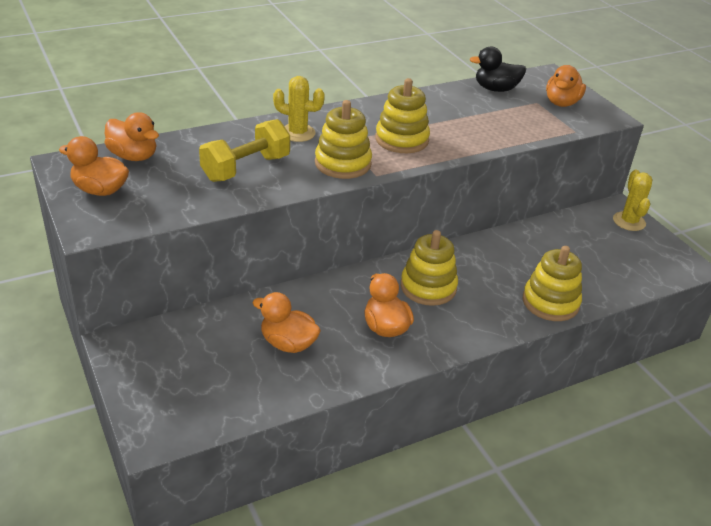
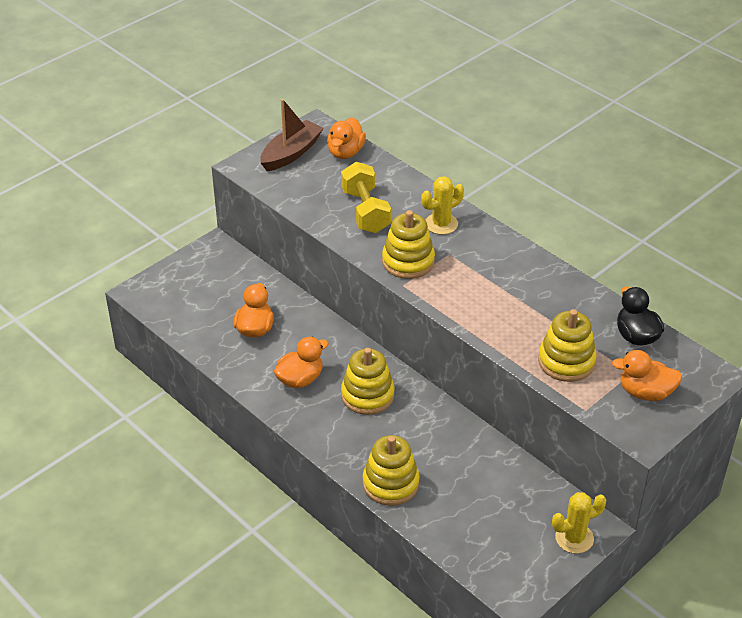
camera: 75 degrees right, 5 degrees up
orange duck [59,136,129,196] -> brown boat [260,99,323,171]
yellow dumbbell [199,119,290,182] -> yellow dumbbell turned 45 degrees clockwise [341,162,391,233]
yellow cactus [273,76,325,142] -> yellow cactus turned 60 degrees clockwise [421,176,464,235]
yellow stacking toy [375,78,430,153] -> yellow stacking toy moved to [538,309,597,382]

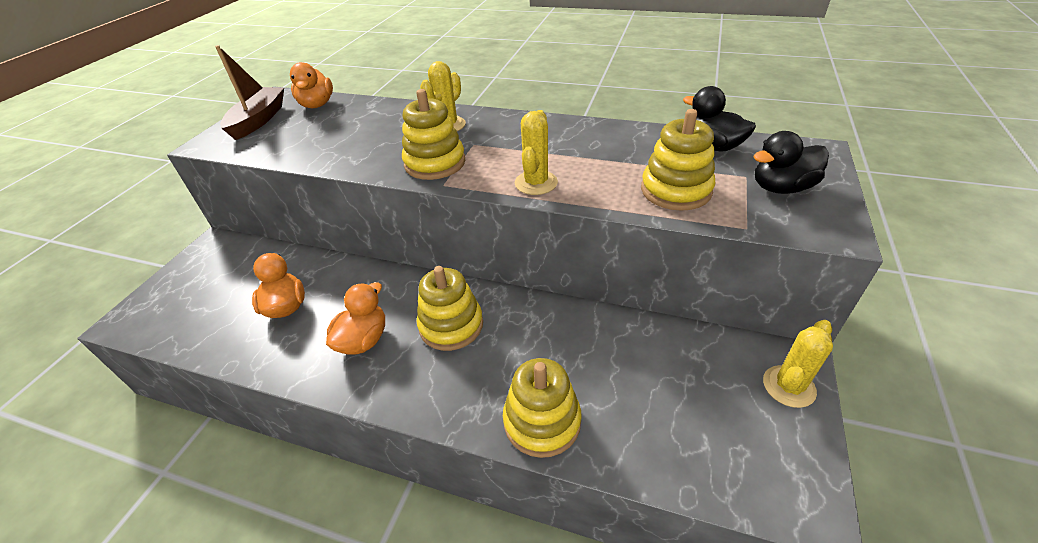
camera: 25 degrees left, 0 degrees up
yellow dumbbell [341,162,391,233] -> none
orange duck [612,350,682,401] -> black duck [753,131,829,194]
none -> yellow cactus [515,110,558,195]

